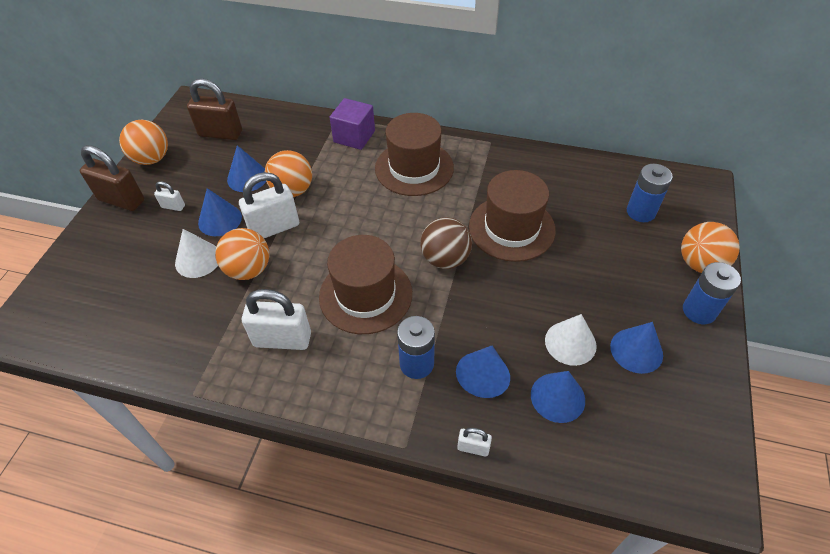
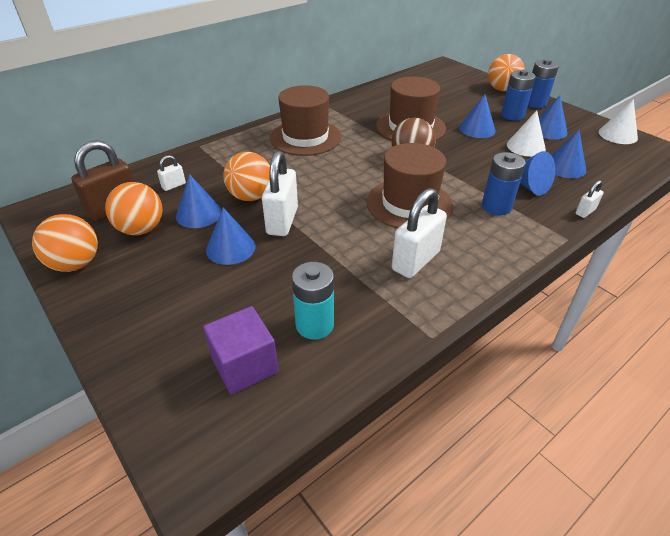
camera: 55 degrees left, 10 degrees down
brown padlock [80,145,144,211] -> none
white padlock [154,181,185,211] -> white padlock moved to [157,155,186,191]
white cone [175,229,218,278] -> white cone moved to [598,99,638,144]
orange ball [215,228,269,280] -> orange ball moved to [105,182,163,235]
purple cube [330,98,375,150] -> purple cube moved to [203,306,279,394]
blue battery [627,164,673,222] -> blue battery moved to [501,70,536,121]
none -> turquoise battery [292,262,334,340]
none -> blue cone [459,94,496,138]

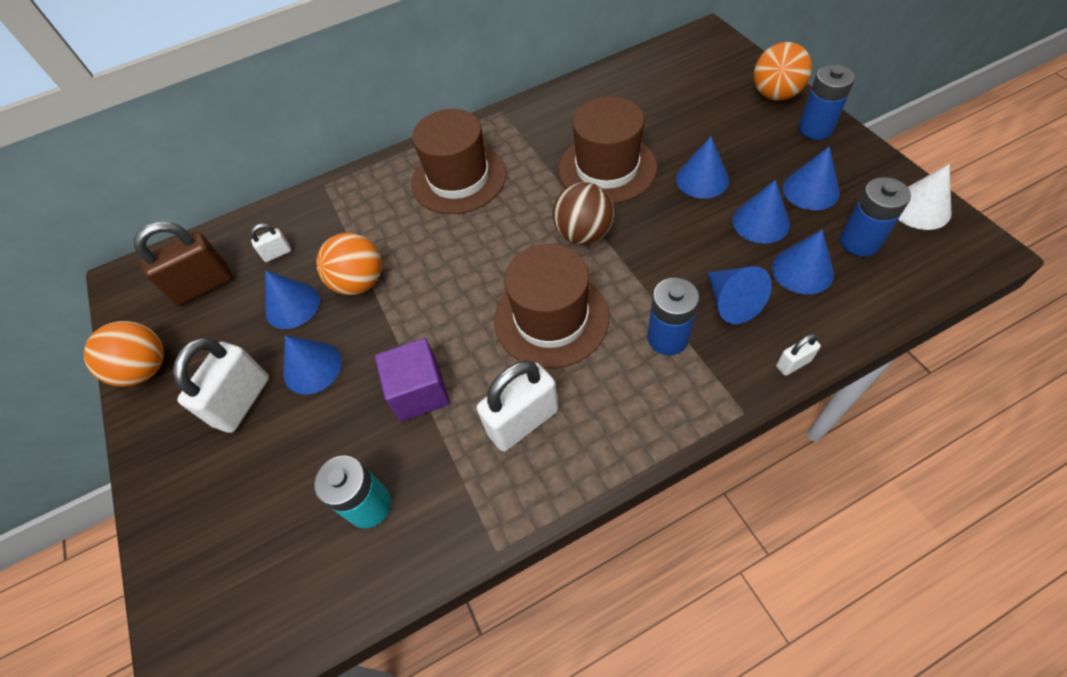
camera: 20 degrees right, 15 degrees up
orange ball [105,182,163,235] -> none
purple cube [203,306,279,394] -> purple cube moved to [375,338,450,421]
white padlock [262,151,298,236] -> white padlock moved to [173,338,269,433]
blue battery [501,70,536,121] -> blue battery moved to [840,177,911,257]
white cone [507,110,546,157] -> blue cone [732,180,790,244]

